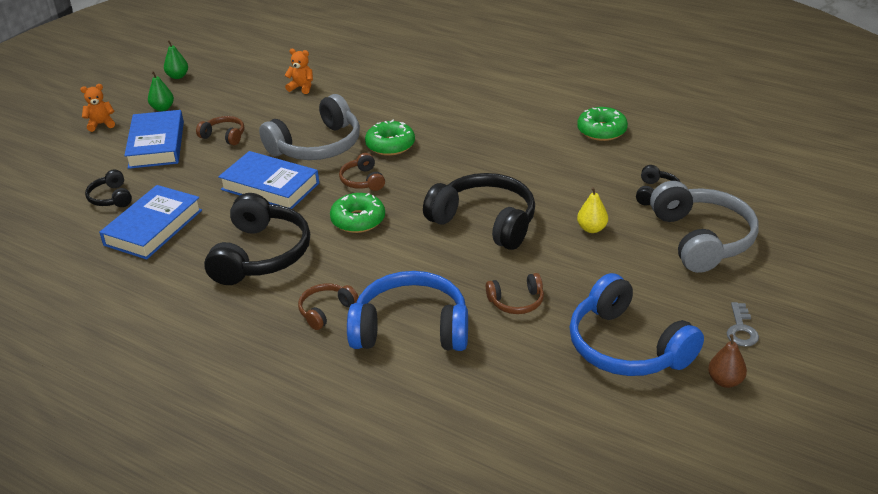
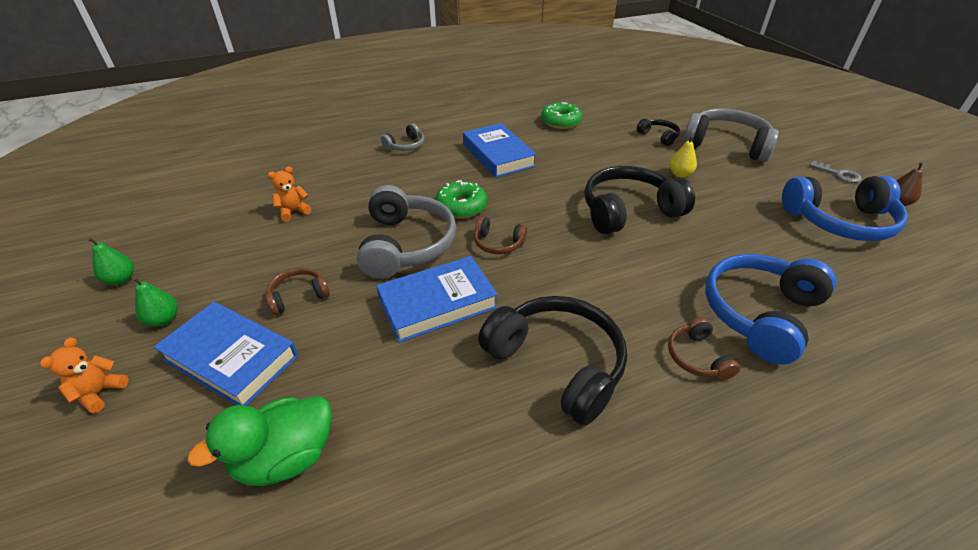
camera: 55 degrees left, 5 degrees up
black headphones [85,170,132,207] -> green duck [187,396,332,486]
blue book [99,185,202,260] -> blue book moved to [463,123,537,178]
green donut [330,193,385,233] -> none
brown headphones [486,273,544,314] -> none
none -> grey headphones [381,123,424,151]

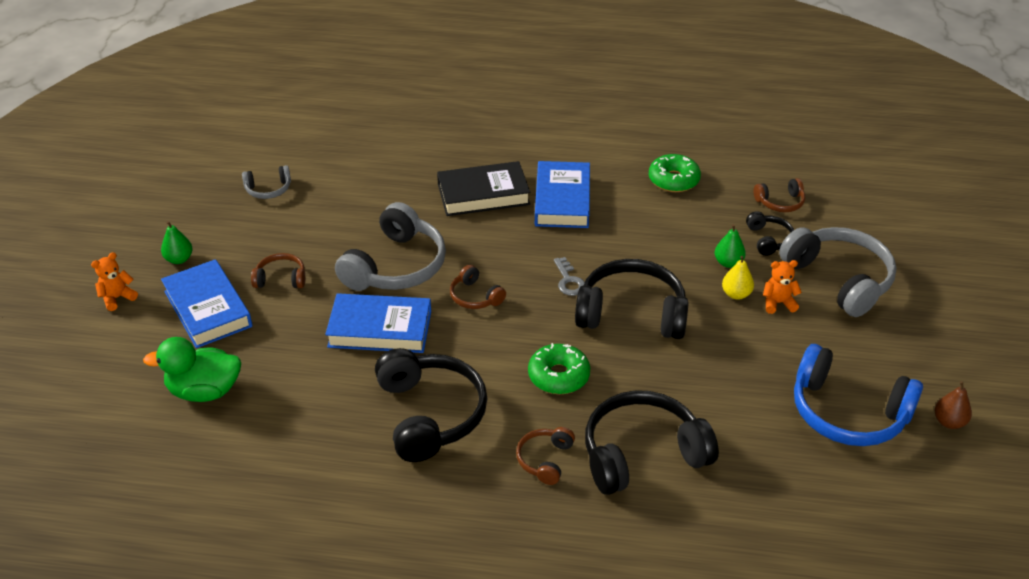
camera: 30 degrees right, 0 degrees up
green pear [88,237,134,285] -> green pear moved to [715,224,746,268]
orange teddy bear [267,166,311,222] -> orange teddy bear moved to [763,260,802,314]
grey headphones [381,123,424,151] -> grey headphones moved to [242,165,291,199]
green donut [435,180,487,218] -> green donut moved to [528,343,590,394]
blue headphones [705,254,837,365] -> black headphones [585,390,719,495]
grey key [809,161,862,183] -> grey key moved to [554,257,585,296]
none -> black book [437,161,530,216]
none -> brown headphones [754,178,805,212]

